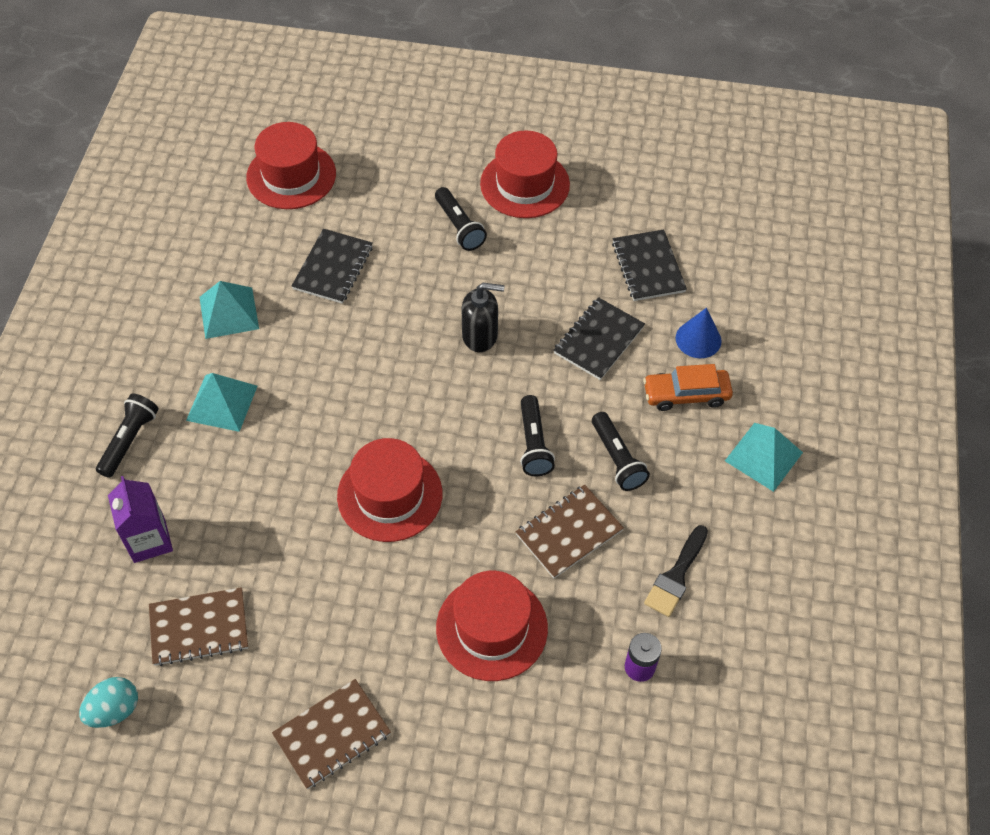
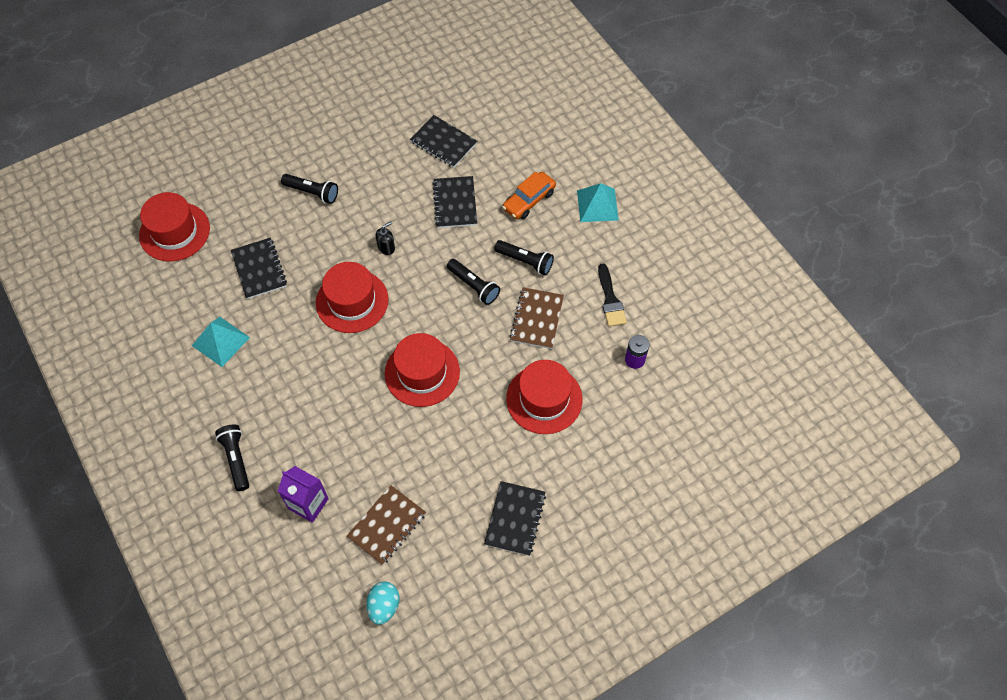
camera: 40 degrees left, 5 degrees up
turquoise pyramid [186,373,258,432] -> none
brown notebook [272,679,391,789] -> black notebook [484,481,546,556]
black soap dispenser [462,283,504,352] -> black soap dispenser [376,221,395,255], size x0.62
red hat [480,130,570,218] -> red hat moved to [316,262,388,333]
blue cone [676,308,722,358] -> none

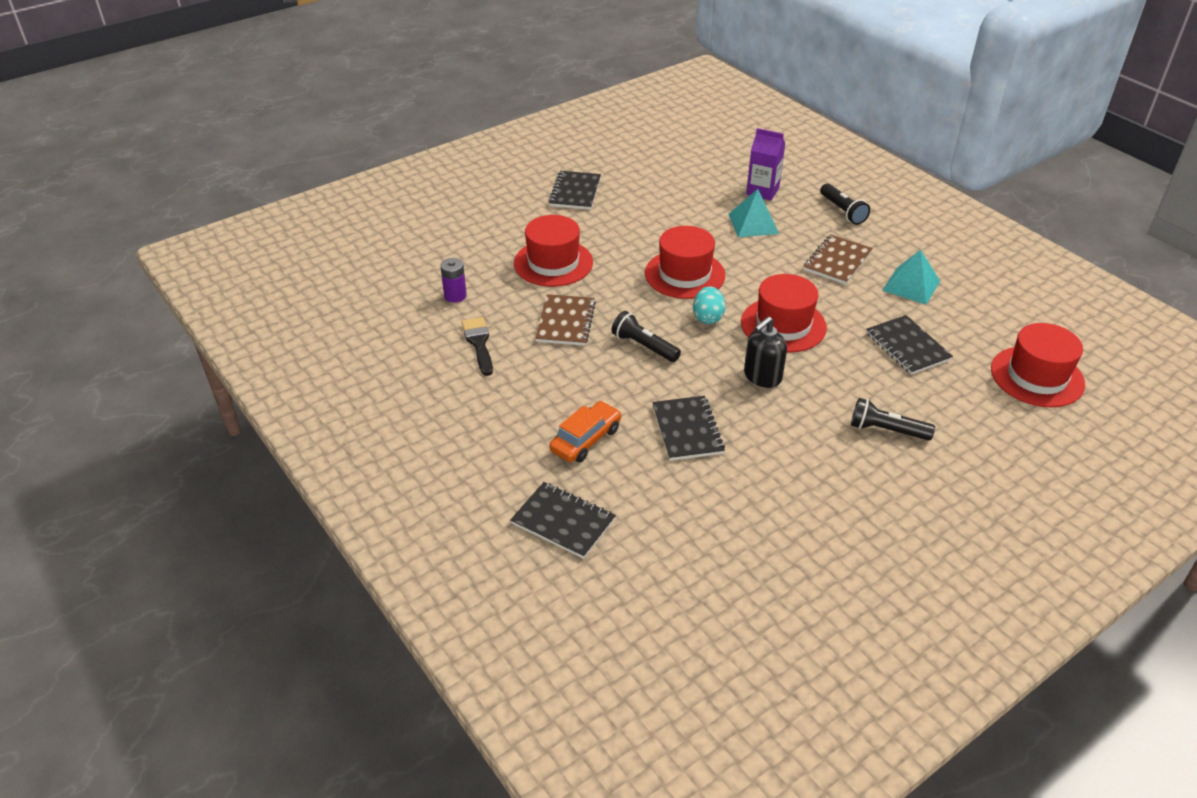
camera: 175 degrees right, 20 degrees down
brown notebook [347,485,426,565] -> brown notebook moved to [803,234,873,285]
turquoise egg [366,582,399,625] -> turquoise egg moved to [693,286,725,324]
black soap dispenser [376,221,395,255] -> black soap dispenser [744,316,787,388], size x1.61
black notebook [410,115,477,168] -> black notebook moved to [510,482,616,559]
black flashlight [494,240,554,275] -> none
turquoise pyramid [577,183,619,222] -> turquoise pyramid moved to [728,189,779,237]

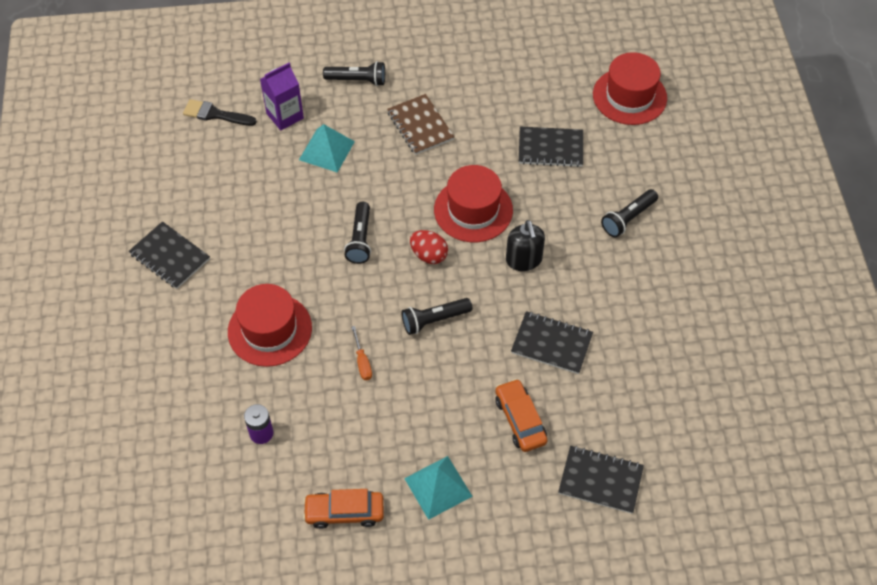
camera: 60 degrees left, 15 degrees up
black brush [462,317,493,376] -> black brush moved to [183,99,257,126]
black notebook [510,482,616,559] -> black notebook turned 45 degrees clockwise [558,446,644,514]
brown notebook [535,294,596,346] -> orange screwdriver [351,326,372,380]
red hat [645,226,725,299] -> black flashlight [344,202,371,264]
turquoise egg [693,286,725,324] -> red egg [410,230,448,264]
turquoise pyramid [882,250,940,305] -> turquoise pyramid moved to [404,456,473,520]
none -> orange car [303,489,384,529]

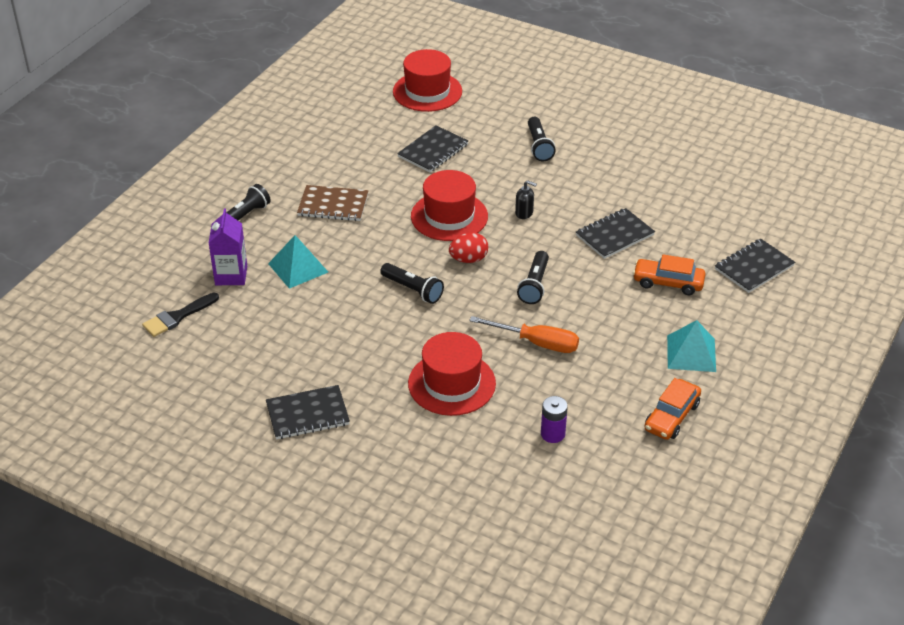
camera: 55 degrees left, 15 degrees down
orange screwdriver [351,326,372,380] -> orange screwdriver [469,316,579,353], size x1.81
black soap dispenser [506,220,545,271] -> black soap dispenser [515,180,537,219], size x0.62

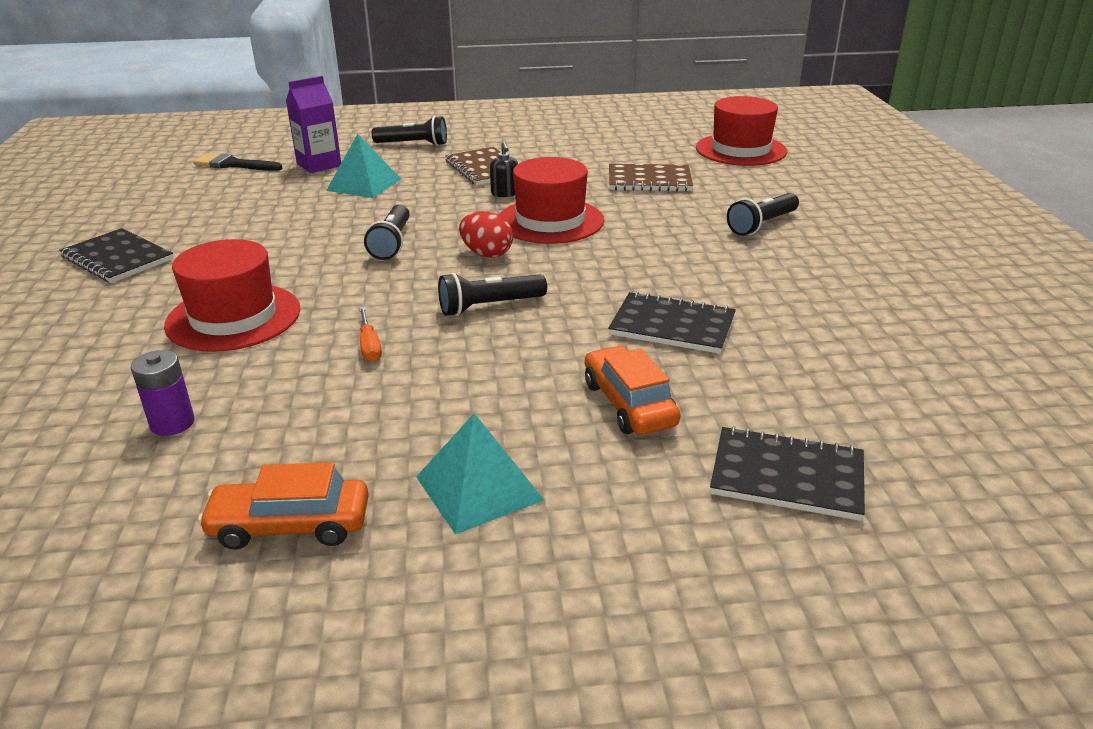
camera: 55 degrees right, 10 degrees down
black notebook [397,125,468,172] -> brown notebook [609,164,693,191]
orange screwdriver [469,316,579,353] -> orange screwdriver [359,307,382,362], size x0.55
black soap dispenser [515,180,537,219] -> black soap dispenser moved to [490,142,518,197]

